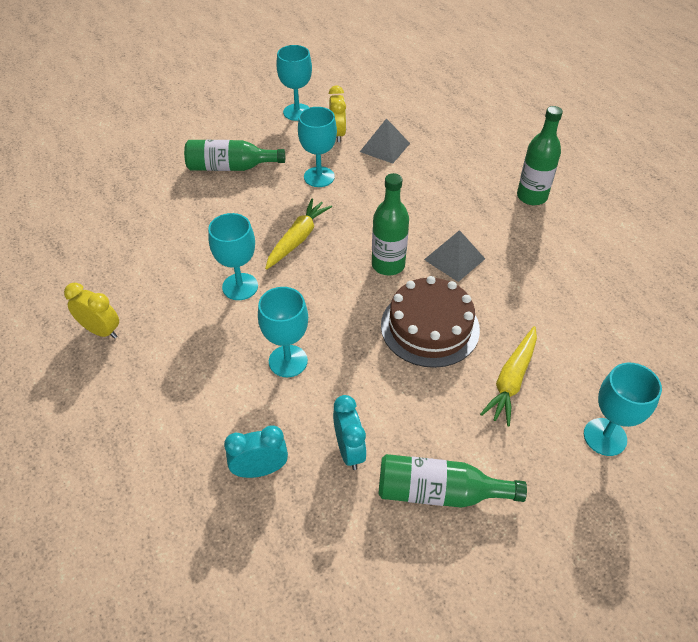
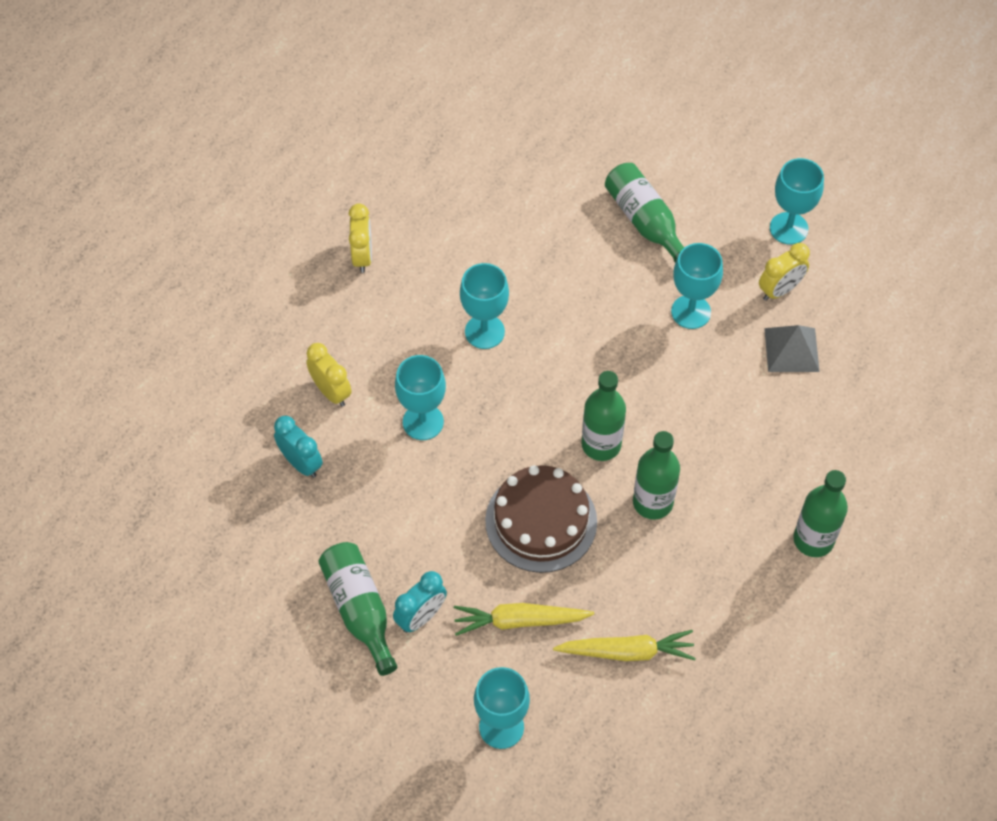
camera: 60 degrees right, 10 degrees up
yellow carrot [265,199,332,270] -> yellow carrot moved to [553,630,696,661]
turquoise clock [333,395,367,470] -> turquoise clock moved to [393,571,447,633]
grey pyramid [424,230,485,282] -> green bottle [633,431,680,520]
none -> yellow clock [306,343,352,407]

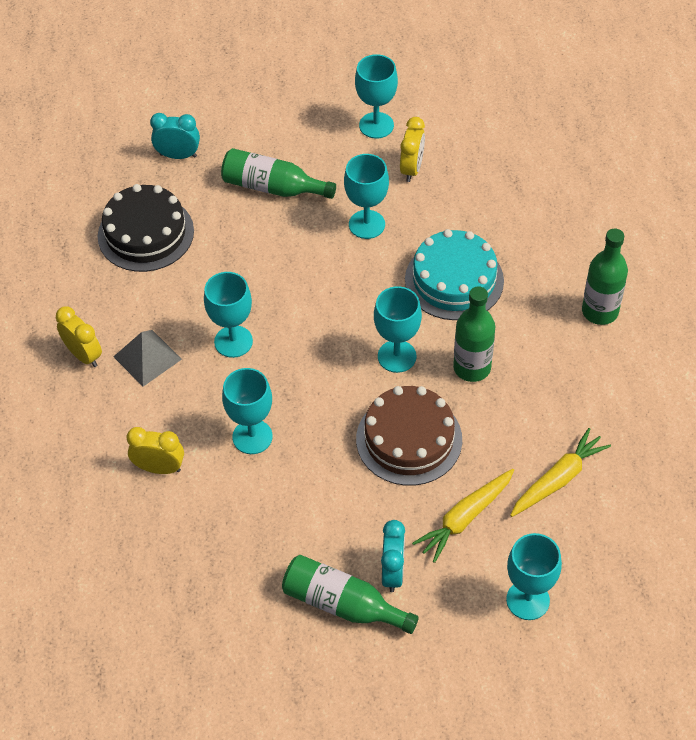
camera: 40 degrees left, 5 degrees down
turquoise clock [274,415,323,478] -> turquoise clock moved to [150,113,200,159]
green bottle [581,371,626,461] -> turquoise goblet [374,286,422,373]
grey pyramid [764,325,820,372] -> grey pyramid moved to [113,330,182,386]
none -> black cake [98,184,194,272]
none -> turquoise cake [405,229,504,320]

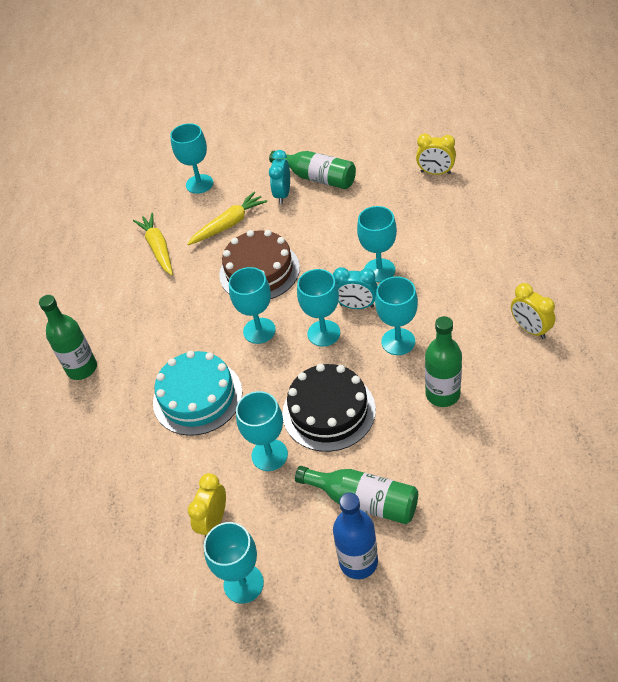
camera: 170 degrees left, 5 degrees down
black cake [98,184,194,272] -> black cake moved to [282,364,376,452]
grey pyramid [113,330,182,386] -> none
yellow clock [126,427,184,474] -> yellow clock moved to [416,133,456,175]
turquoise clock [150,113,200,159] -> turquoise clock moved to [333,267,378,309]
green bottle [453,286,495,382] -> green bottle moved to [425,316,462,407]
yellow carrot [510,428,611,517] -> yellow carrot turned 105 degrees clockwise [133,213,173,276]
none -> turquoise goblet [297,269,340,347]
none -> blue bottle [333,493,378,579]

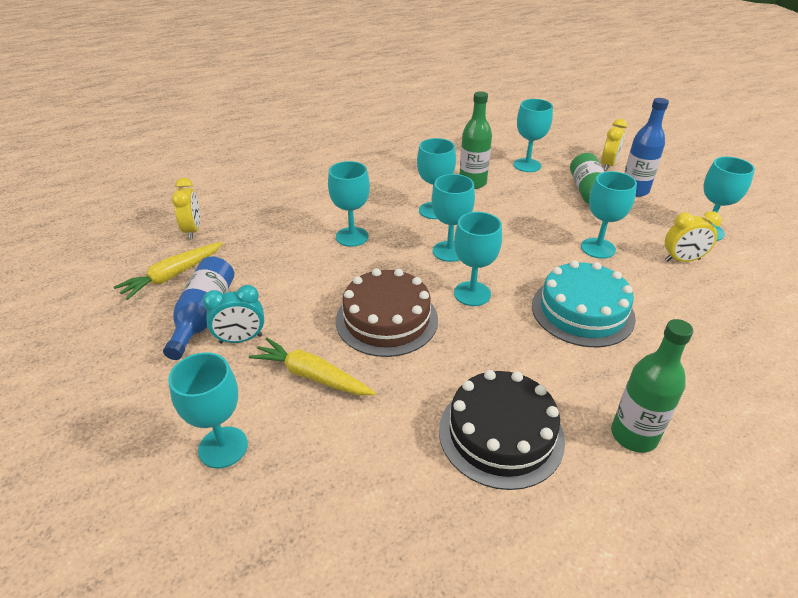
camera: 120 degrees left, 10 degrees down
yellow carrot [133,213,173,276] -> yellow carrot moved to [114,242,223,300]
green bottle [269,151,356,189] -> blue bottle [163,256,234,360]
black cake [282,364,376,452] -> black cake moved to [439,370,565,490]
turquoise clock [333,267,378,309] -> none
yellow clock [511,283,555,339] -> yellow clock moved to [601,119,627,171]
none -> turquoise goblet [513,99,553,172]

